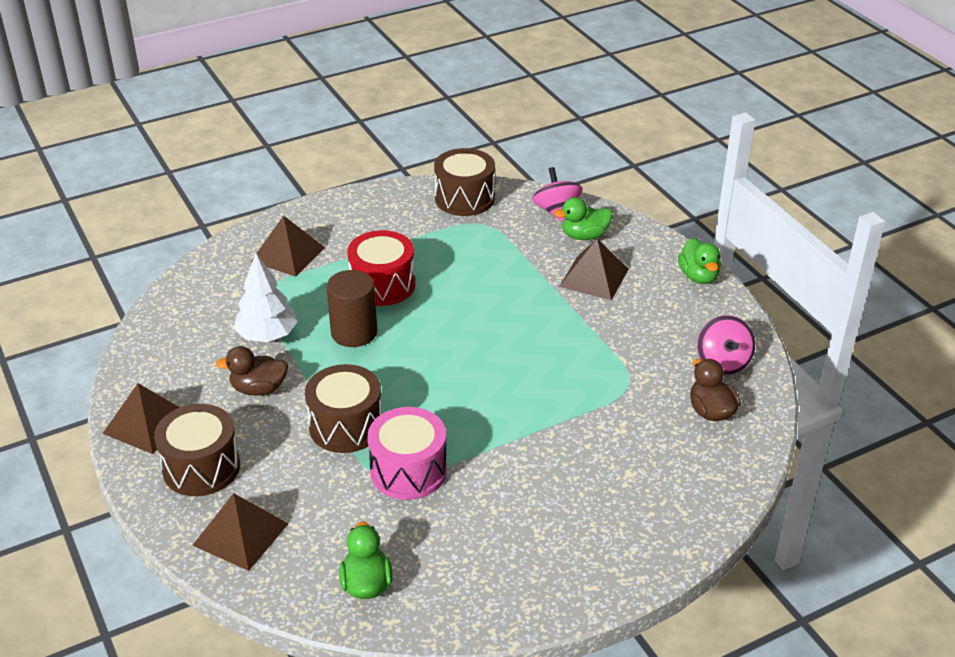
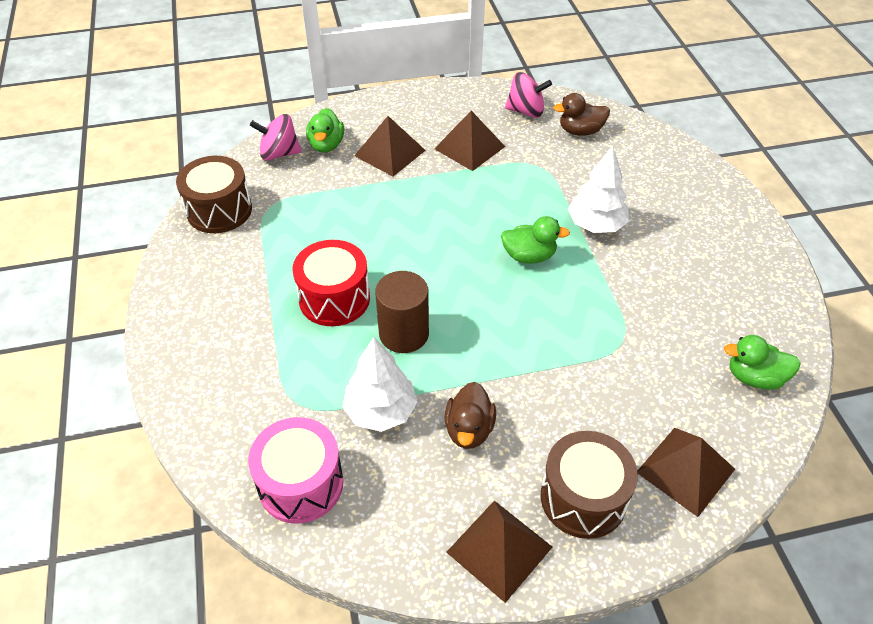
camera: 75 degrees left, 10 degrees up
brown pyramid [251,215,325,277] -> brown pyramid moved to [434,111,505,171]
brown drum [305,364,382,453] -> none
pink drum [367,407,447,500] -> pink drum moved to [248,417,344,524]
green duck [678,238,721,284] -> green duck moved to [501,216,570,264]
none -> white tree [568,146,629,233]

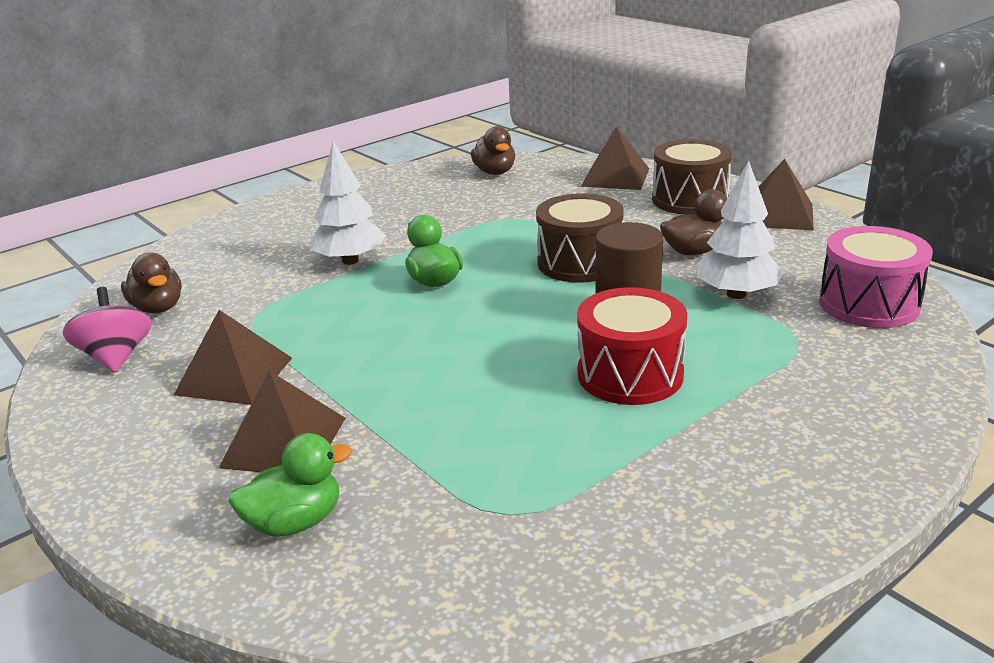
camera: 115 degrees left, 20 degrees down
brown drum [176,156,252,233] -> brown drum moved to [536,193,624,283]
pink spinning top [250,114,302,161] -> none
green duck [724,335,801,390] -> brown duck [471,126,515,175]

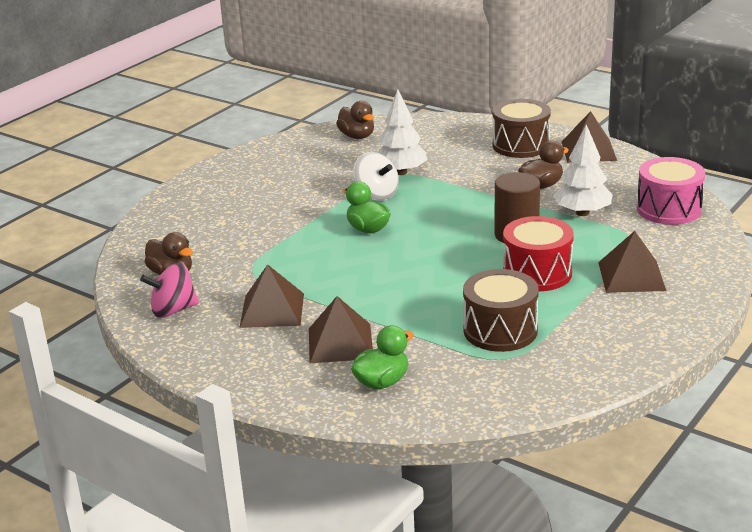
camera: 15 degrees left, 0 degrees up
pink spinning top [63,287,152,373] -> pink spinning top turned 75 degrees counterclockwise [140,263,199,318]
white tree [311,141,386,265] -> white tree moved to [378,90,428,175]
brown drum [536,193,624,283] -> brown drum moved to [463,269,539,352]
brown pyramid [581,126,649,190] -> brown pyramid moved to [598,231,666,293]
none -> white spinning top [353,152,399,201]

